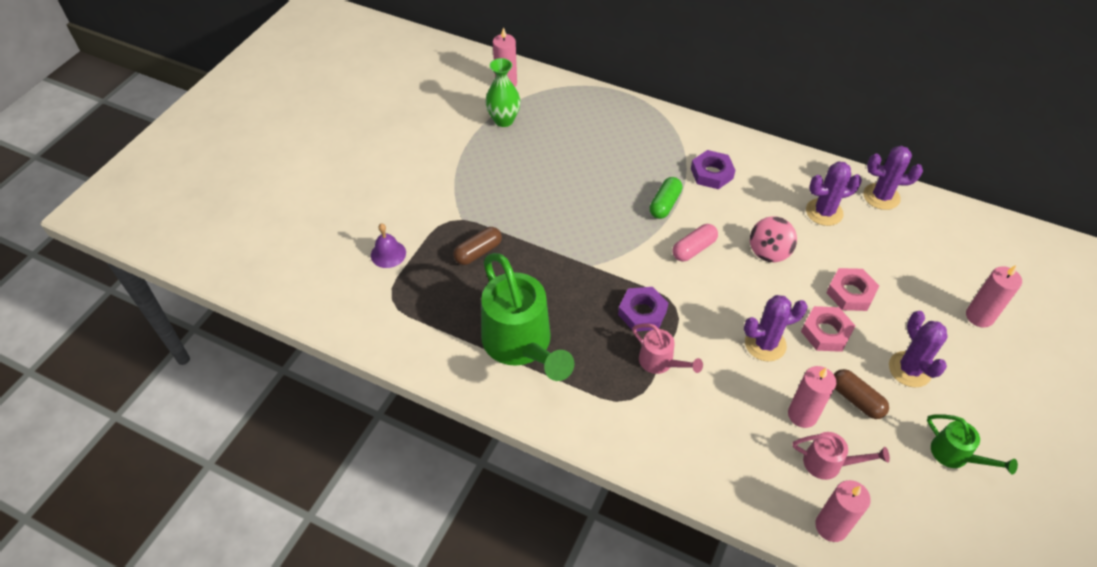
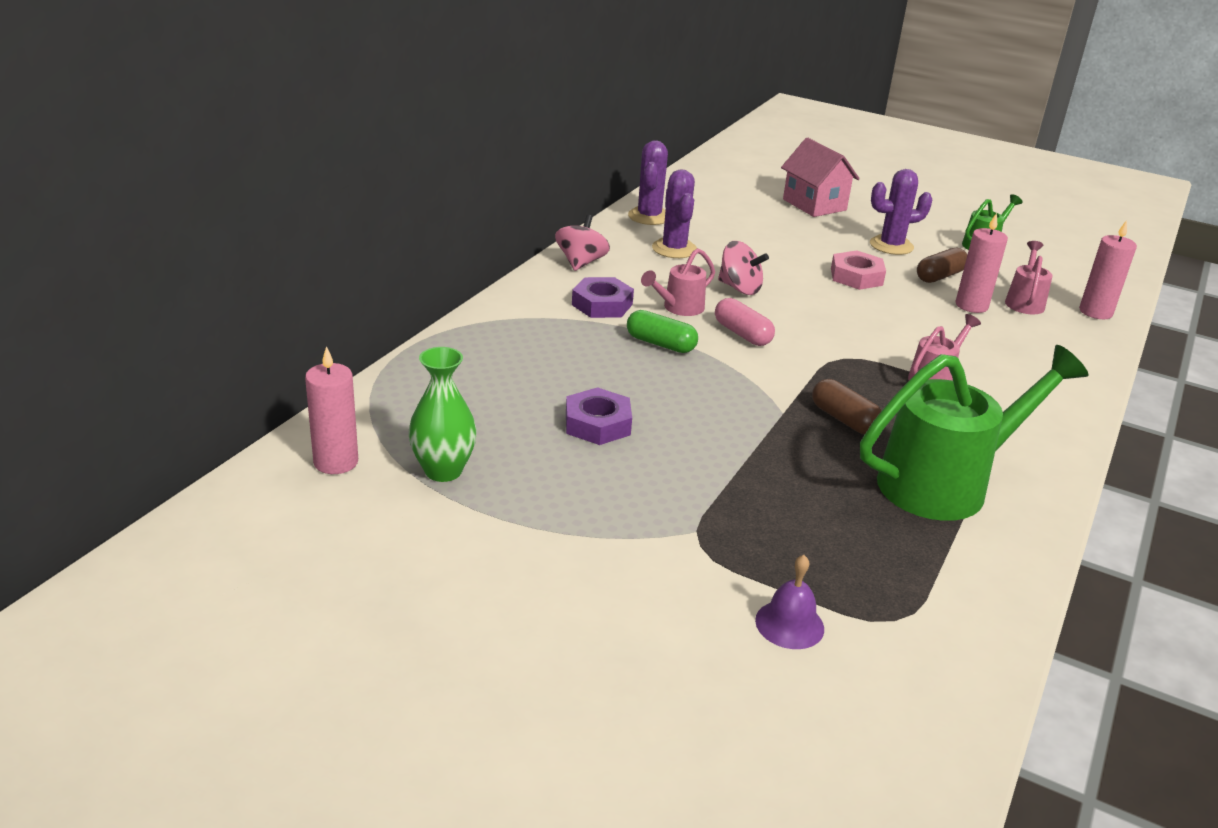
camera: 90 degrees left, 20 degrees down
brown capsule [453,227,502,265] -> brown capsule moved to [812,379,882,435]
purple nut [618,287,668,331] -> purple nut moved to [566,387,632,445]
purple cactus [744,295,808,361] -> none
pink nut [826,268,879,311] -> none
pink candle [966,265,1022,328] -> pink house [781,137,860,217]
none -> pink spinning top [555,215,610,271]
none -> pink watering can [641,248,715,316]

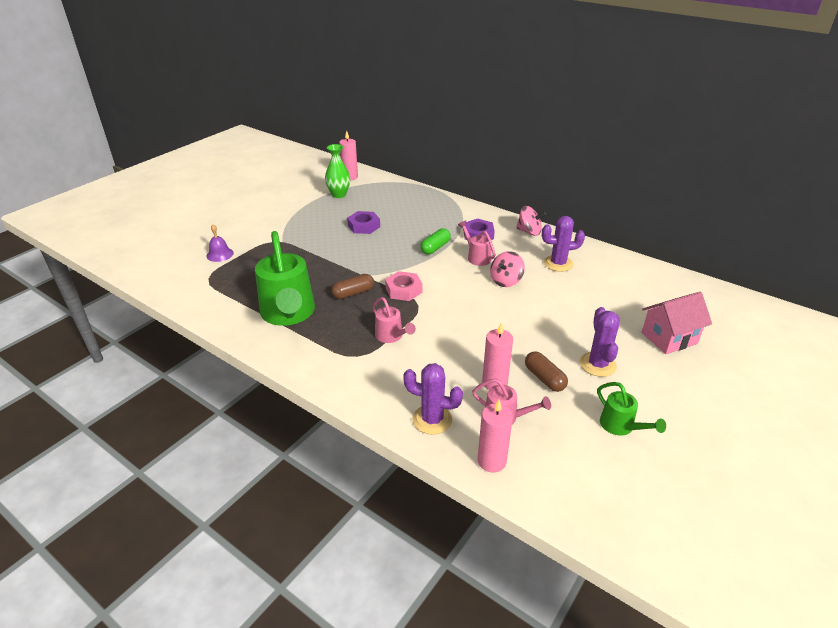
camera: 100 degrees right, 5 degrees up
purple cactus [628,140,668,225] -> purple cactus moved to [403,363,463,435]
pink capsule [715,298,775,346] -> none
pink nut [831,250,886,290] -> pink nut moved to [385,271,422,301]

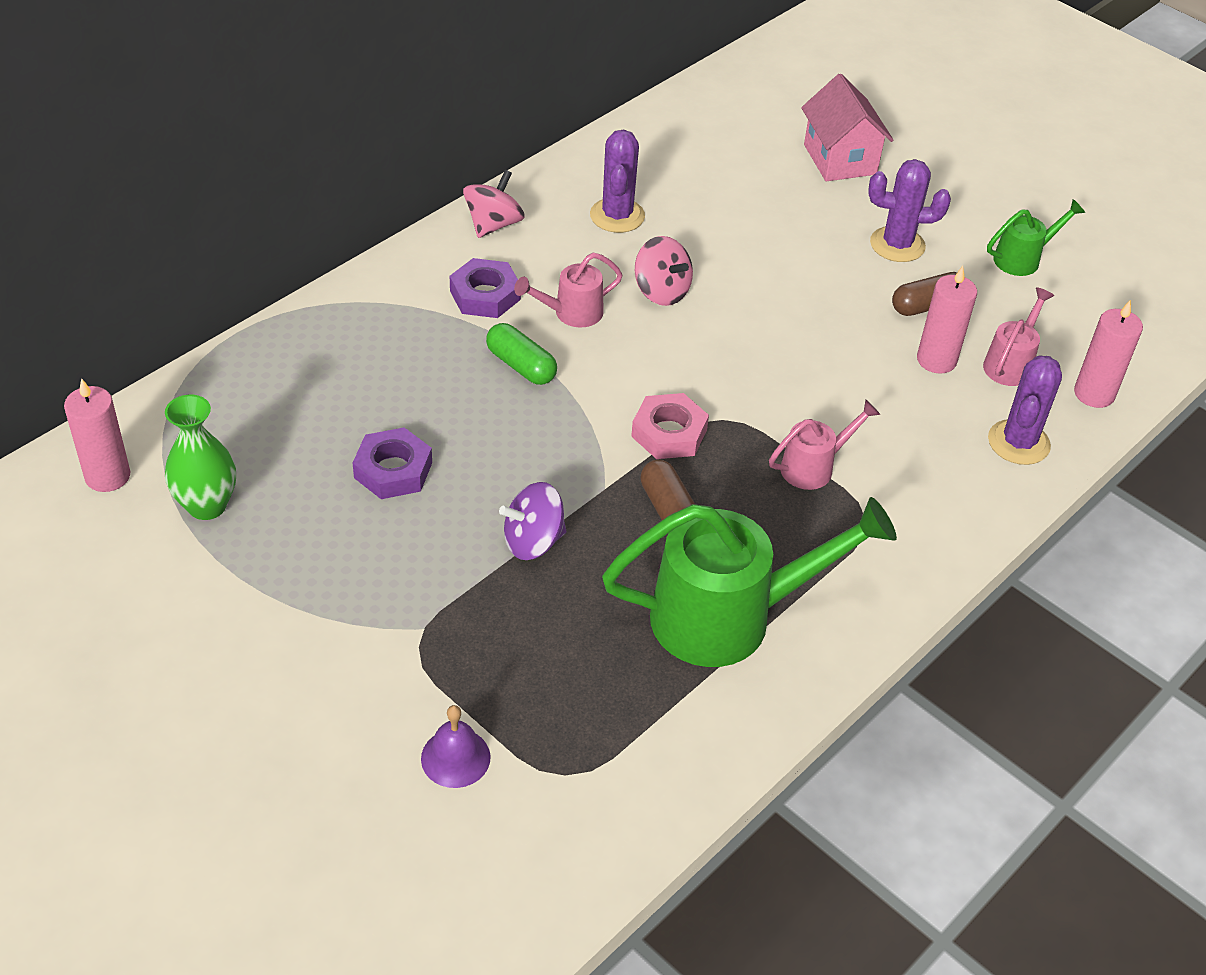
camera: 85 degrees left, 10 degrees up
none -> purple spinning top [499,482,566,560]

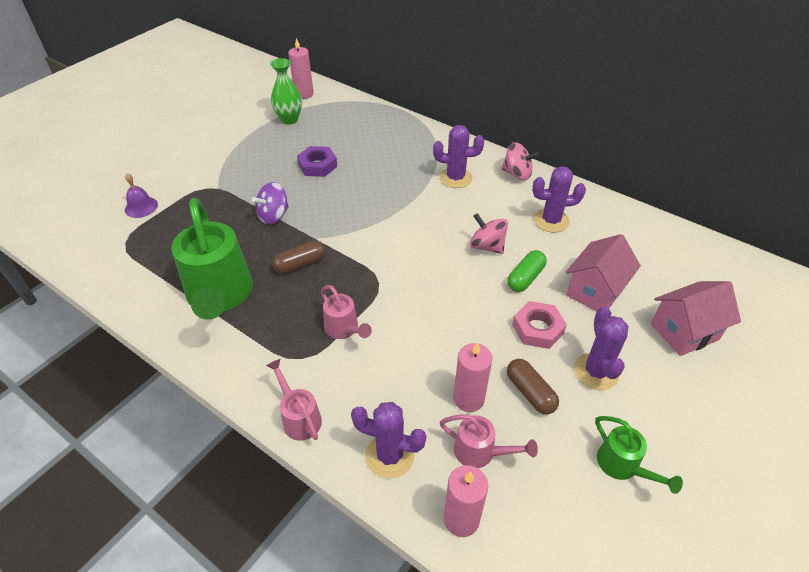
camera: 85 degrees right, 0 degrees up
purple nut [450,258,521,318] -> purple cactus [433,125,484,188]
green capsule [486,323,557,385] -> green capsule moved to [507,250,547,292]
purple spinning top [499,482,566,560] -> purple spinning top turned 105 degrees counterclockwise [252,182,289,224]
pink watering can [514,253,623,327] -> pink watering can moved to [266,359,322,441]
pink nut [631,393,709,459] -> pink nut moved to [512,301,567,349]
pink spinning top [635,236,693,306] -> pink spinning top turned 90 degrees clockwise [470,213,508,254]
none -> pink house [566,234,641,311]

